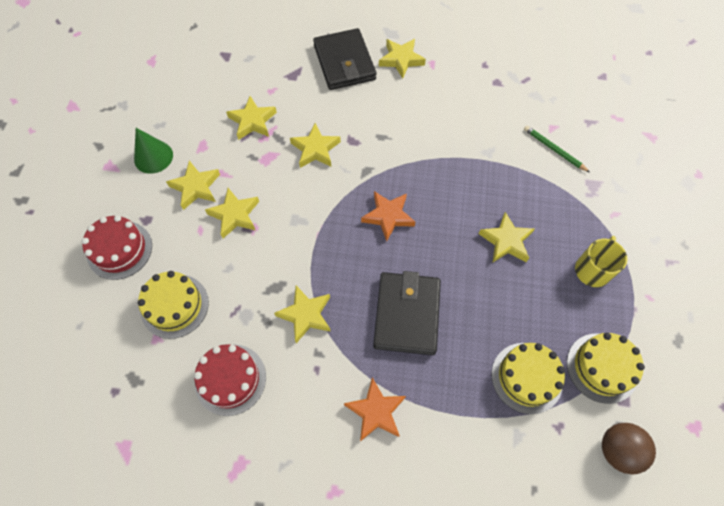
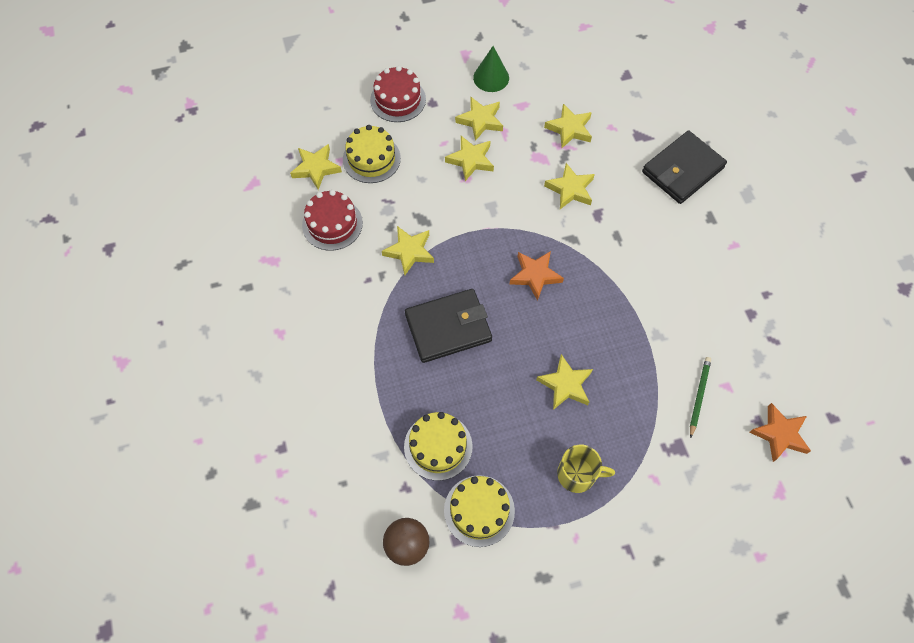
camera: 65 degrees right, 0 degrees up
orange star [344,377,406,442] -> orange star moved to [749,403,811,462]
yellow star [379,39,426,79] -> yellow star moved to [290,144,342,190]

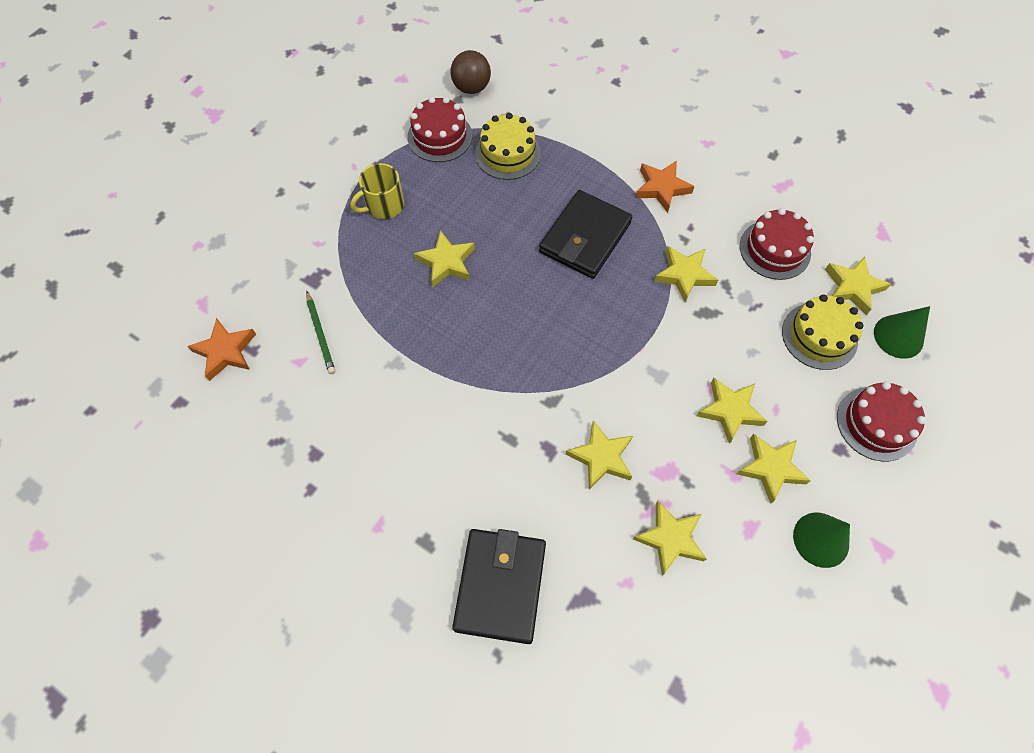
camera: 140 degrees right, 0 degrees up
yellow cake [444,475,515,547] -> red cake [407,97,472,162]
orange star [510,251,564,301] -> orange star moved to [635,161,695,213]
none -> green cone [874,306,930,359]

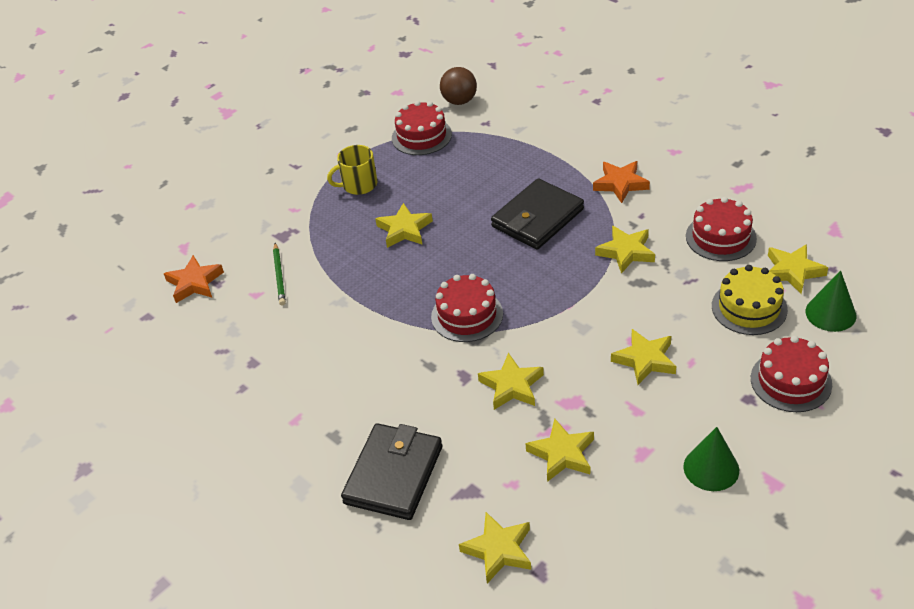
camera: 15 degrees right, 20 degrees down
yellow cake [475,113,541,180] -> none
yellow star [736,434,811,504] -> yellow star moved to [459,512,531,584]
none -> red cake [431,274,503,342]

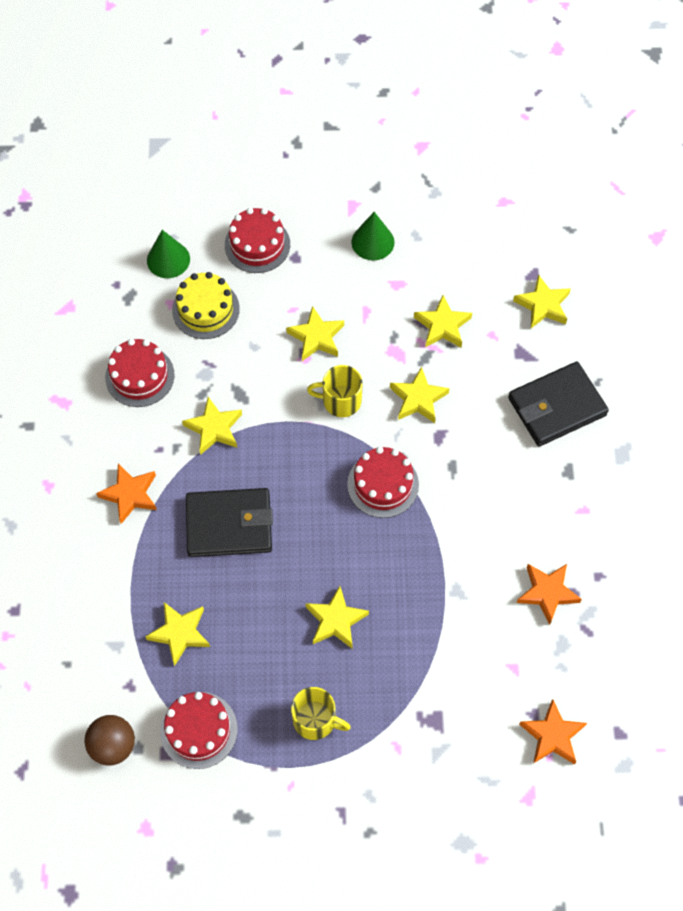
camera: 140 degrees left, 20 degrees up
green pencil [273,243,286,305] -> none
yellow star [768,244,828,294] -> yellow star moved to [145,602,210,666]
none -> yellow mug [307,365,363,417]
none -> orange star [517,564,582,625]

